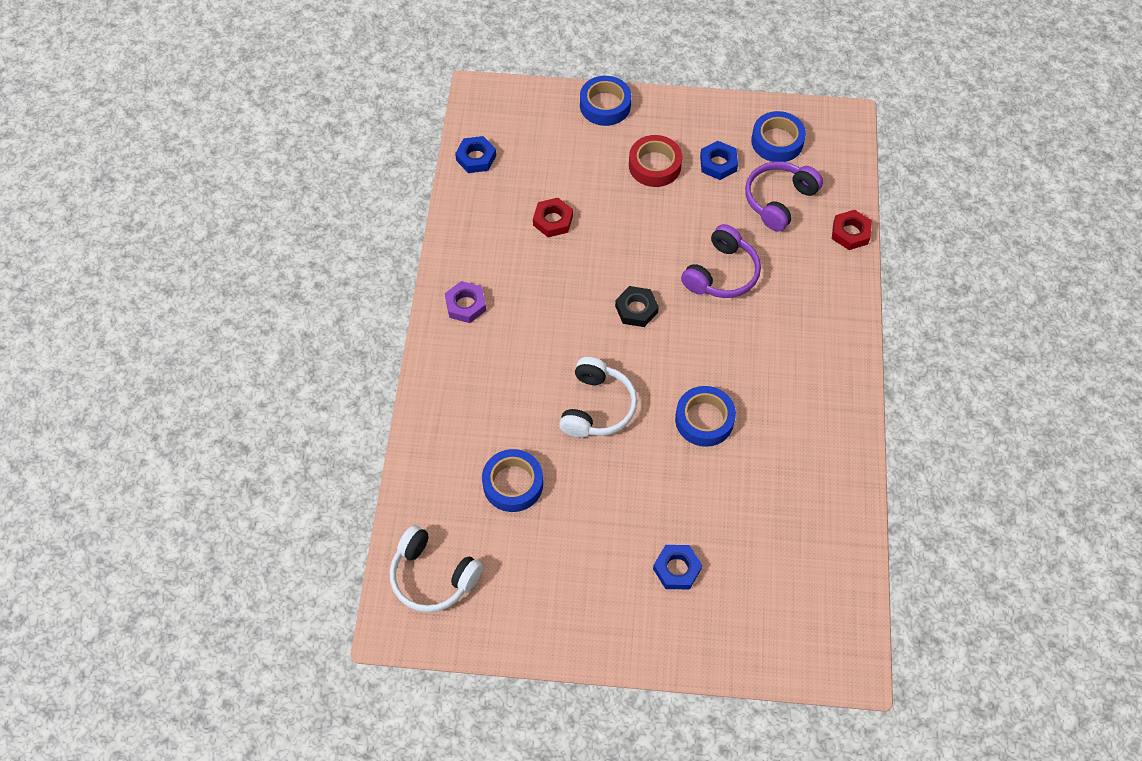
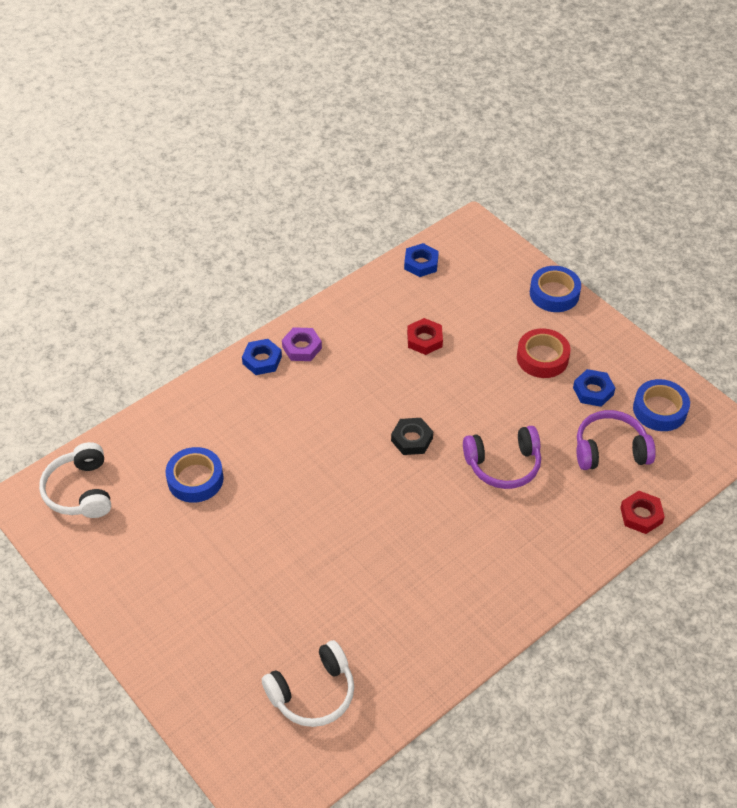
camera: 45 degrees right, 10 degrees down
white headphones [559,357,637,438] -> white headphones moved to [262,640,354,727]
blue nut [653,545,702,589] -> blue nut moved to [242,339,282,375]
blue tape [675,386,736,447] -> none

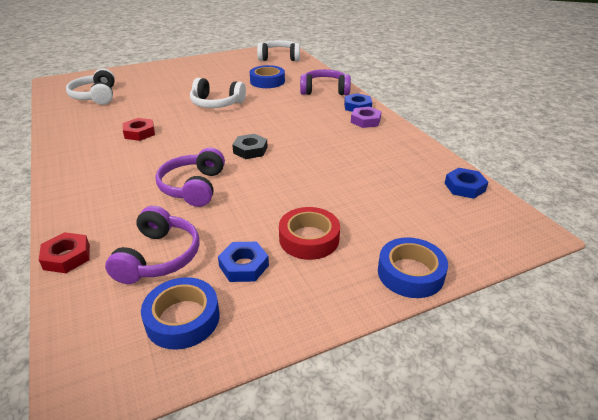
camera: 105 degrees right, 15 degrees down
red nut [407,318,443,355] -> red nut moved to [123,118,155,141]
none -> white headphones [190,78,246,108]
none -> purple headphones [300,69,351,95]

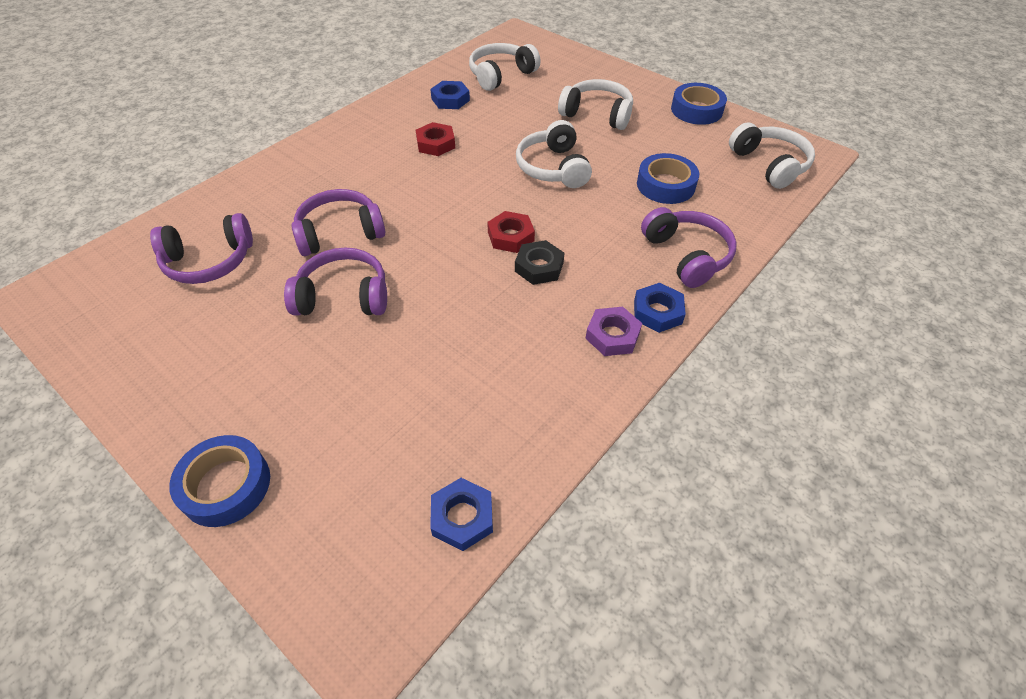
camera: 65 degrees right, 15 degrees up
red nut [39,232,90,273] -> red nut moved to [487,211,535,253]
blue tape [141,277,220,350] -> blue tape moved to [671,83,727,125]
blue nut [218,242,269,282] -> blue nut moved to [430,81,470,109]
black nut [232,134,268,159] -> black nut moved to [515,240,564,285]
red tape [279,207,340,260] -> none
none -> purple headphones [284,248,387,315]
none -> white headphones [558,79,633,130]

